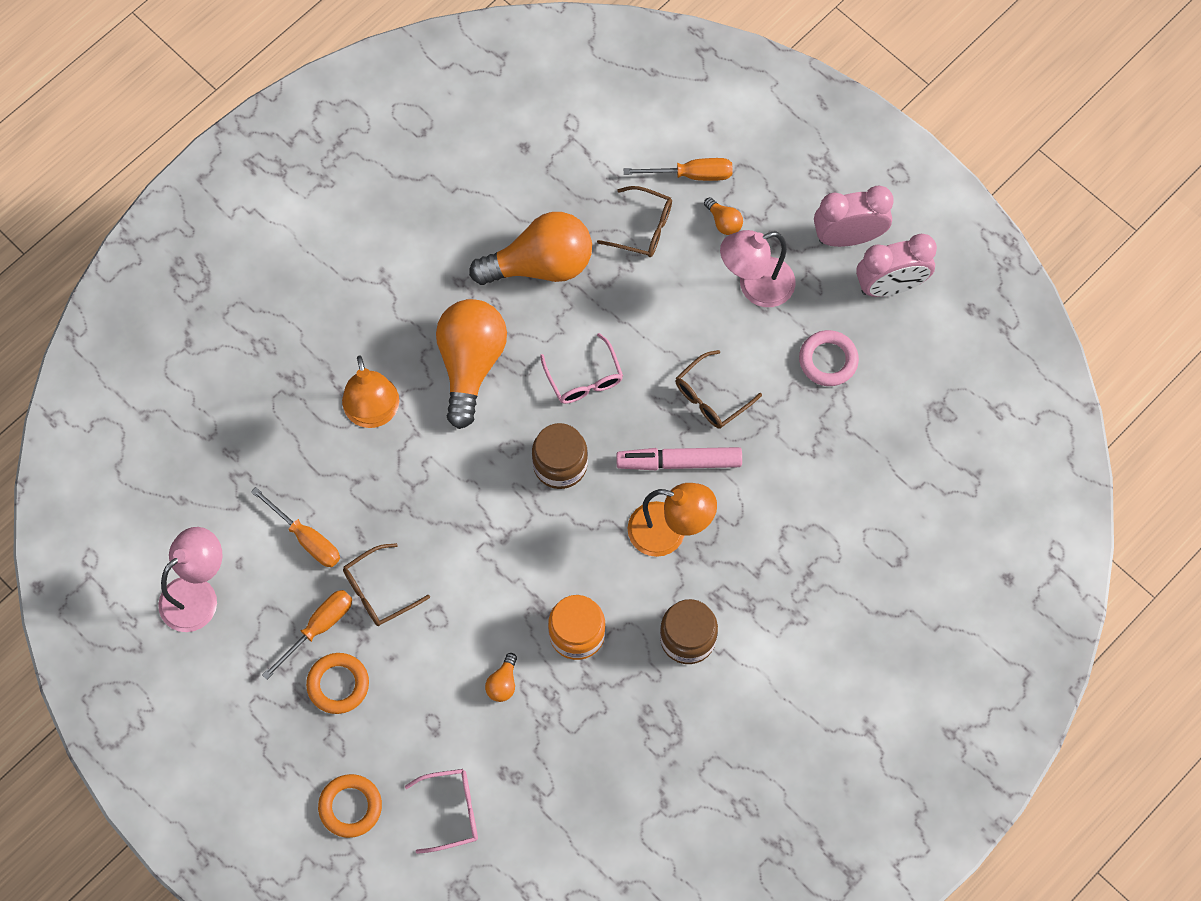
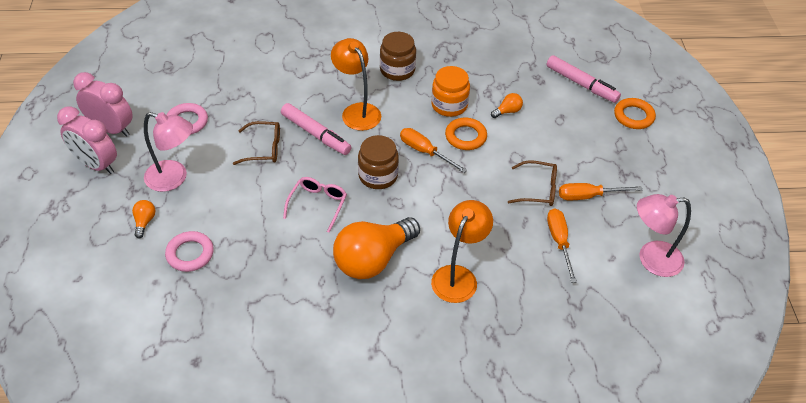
camera: 140 degrees left, 20 degrees down
orange ring [306,653,369,714] -> orange ring moved to [445,118,487,150]
pink glasses [405,769,478,854] -> pink marker [546,55,621,103]
orange light bulb [469,212,592,285] -> none
brown glasses [597,186,672,257] -> pink ring [165,231,214,272]
orange screwdriver [624,158,733,181] -> orange screwdriver moved to [400,128,467,173]

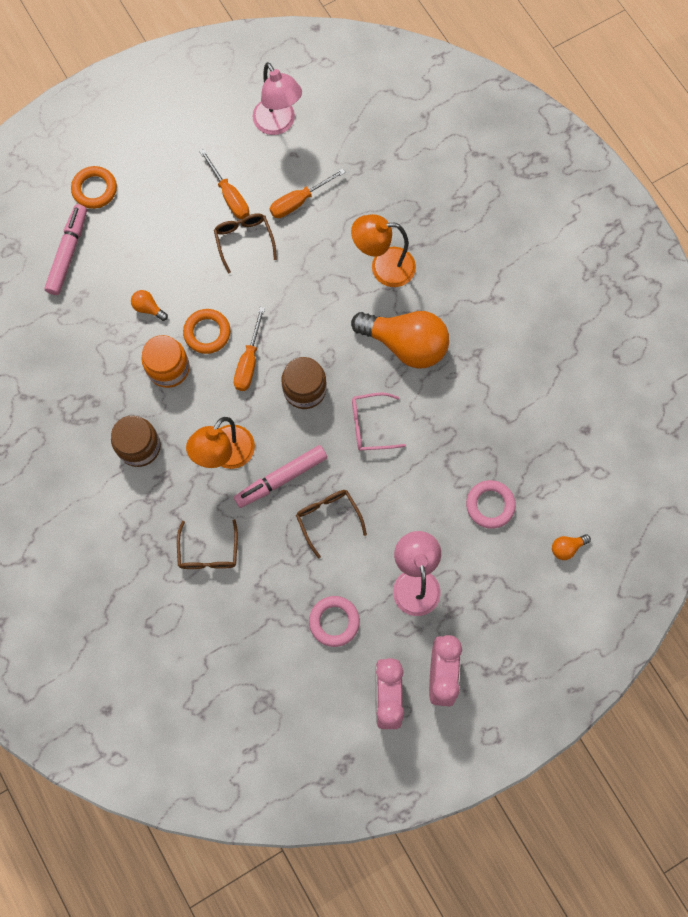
camera: 115 degrees left, 25 degrees up
orange light bulb [132,200,155,238] -> orange light bulb moved to [552,534,591,560]
pink marker [281,103,352,155] -> pink marker turned 135 degrees counterclockwise [234,445,327,508]
none -> brown glasses [177,519,238,569]

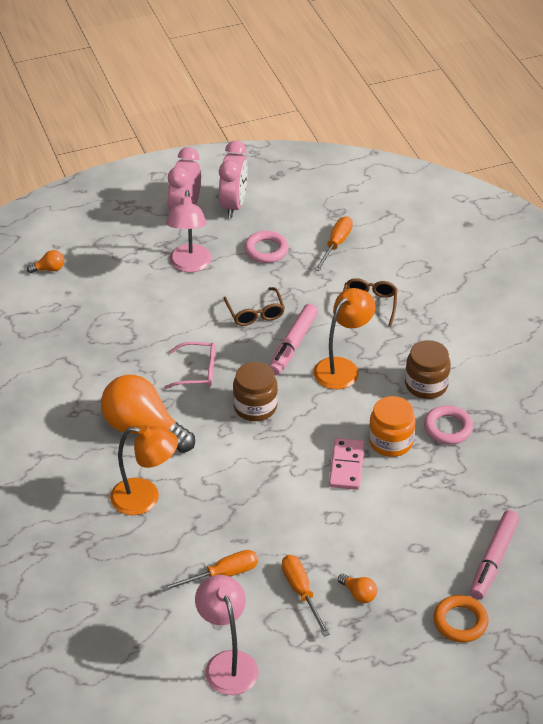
camera: 170 degrees left, 30 degrees down
orange light bulb [131,290,168,321] -> orange light bulb moved to [338,574,377,603]
orange ring [183,309,230,354] -> pink domino [329,438,365,490]
brown glasses [214,213,277,274] -> none
orange screwdriver [234,307,265,391] -> orange screwdriver moved to [314,216,353,271]
pink marker [234,445,327,508] -> pink marker turned 135 degrees clockwise [269,304,318,375]
pink ring [466,480,516,529] -> pink ring moved to [424,405,473,444]

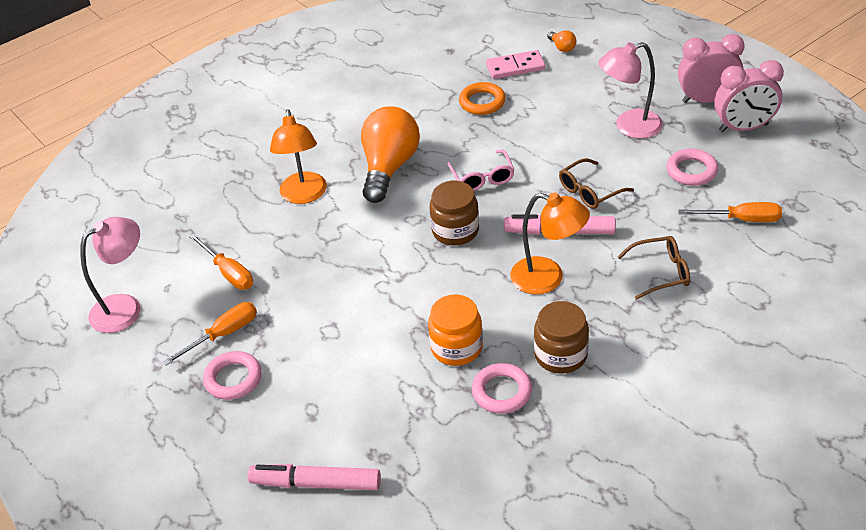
camera: 75 degrees right, 0 degrees up
pink domino [329,438,365,490] -> pink domino moved to [486,50,545,79]
orange light bulb [338,574,377,603] -> pink ring [203,351,262,400]
orange ring [434,595,489,642] -> orange ring moved to [459,82,506,115]

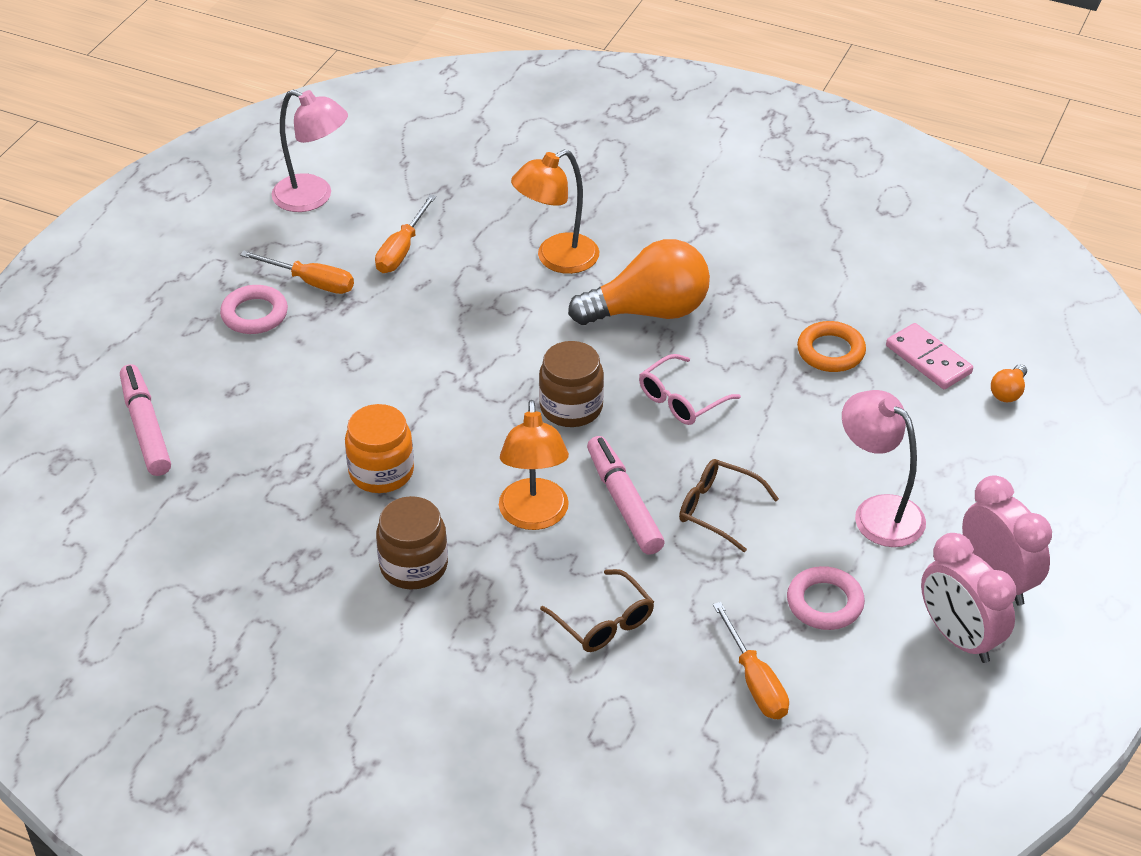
camera: 60 degrees right, 0 degrees up
pink ring [472,363,532,414] -> none

